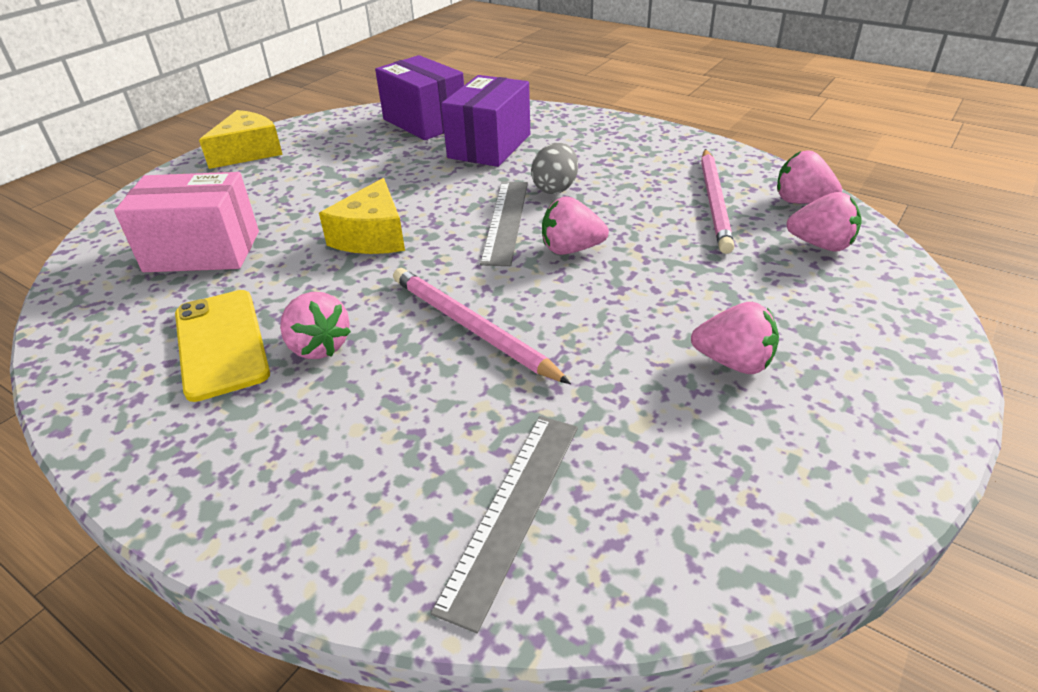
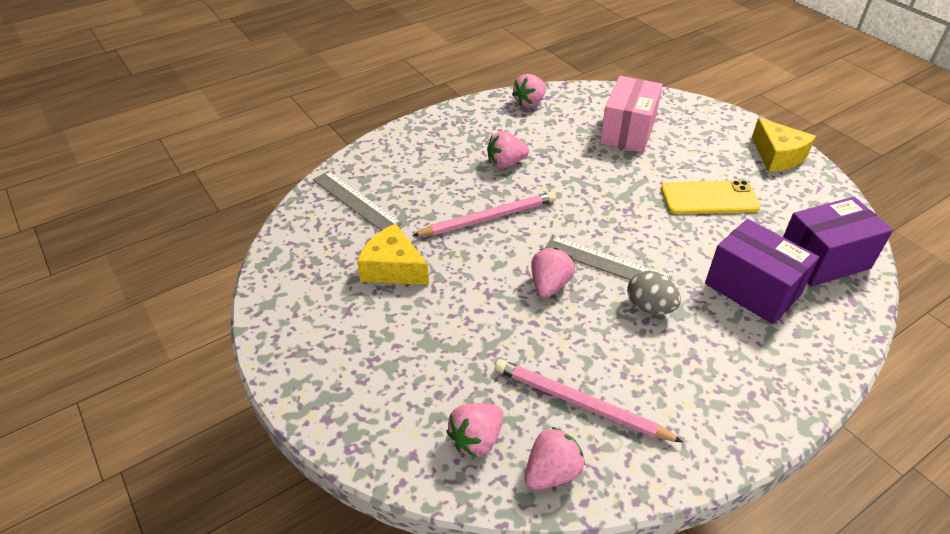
camera: 110 degrees right, 5 degrees up
yellow phone [175,290,270,402] -> yellow phone moved to [661,180,761,214]
yellow cheese [319,178,405,254] -> yellow cheese moved to [357,224,429,285]
pink strawberry [691,302,779,374] -> pink strawberry moved to [512,74,546,108]

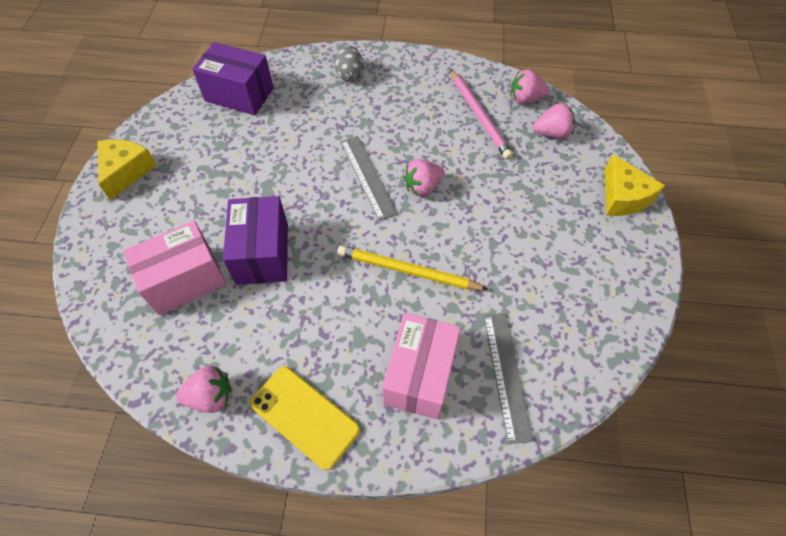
camera: 140 degrees left, 15 degrees up
yellow cheese [357,224,429,285] -> yellow cheese moved to [604,154,665,216]
pink pencil [412,192,556,237] -> yellow pencil [337,245,489,290]
pink strawberry [487,131,529,169] -> none
grey egg [627,271,681,314] -> grey egg moved to [335,45,364,82]
yellow phone [661,180,761,214] -> yellow phone moved to [250,366,360,470]
purple box [705,219,819,324] -> purple box moved to [223,196,288,285]
none -> pink box [382,313,461,419]

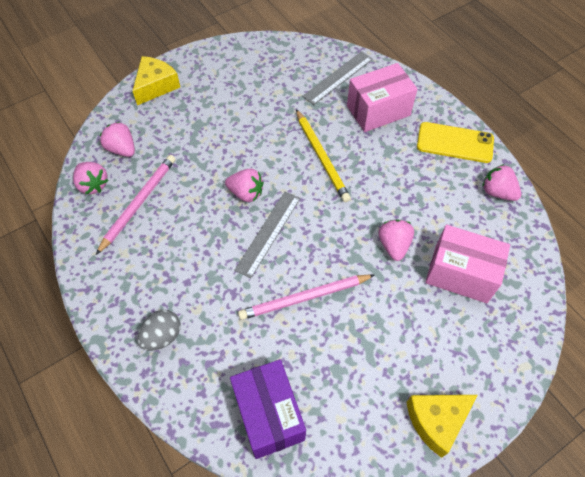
camera: 130 degrees left, 0 degrees up
purple box [223,196,288,285] -> pink strawberry [378,219,414,261]
yellow phone [250,366,360,470] -> yellow phone turned 75 degrees counterclockwise [417,122,494,163]
none -> pink pencil [238,274,374,320]

